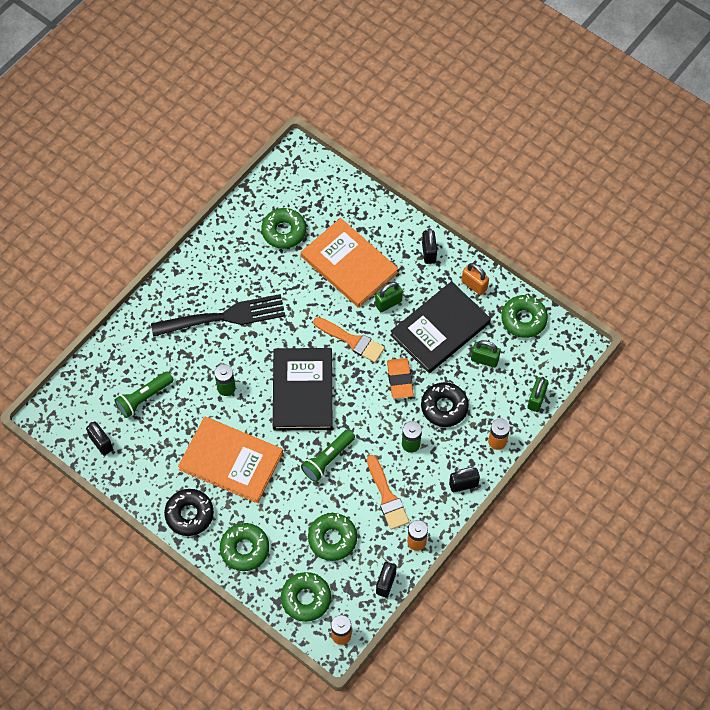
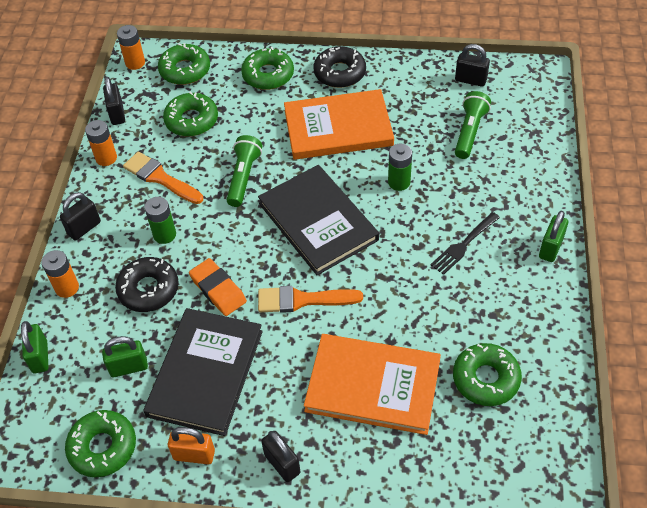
camera: 150 degrees right, 10 degrees down
black fork [151,294,285,337] -> black fork [430,212,500,275], size x0.52
green padlock [375,282,403,312] -> green padlock moved to [539,211,568,262]

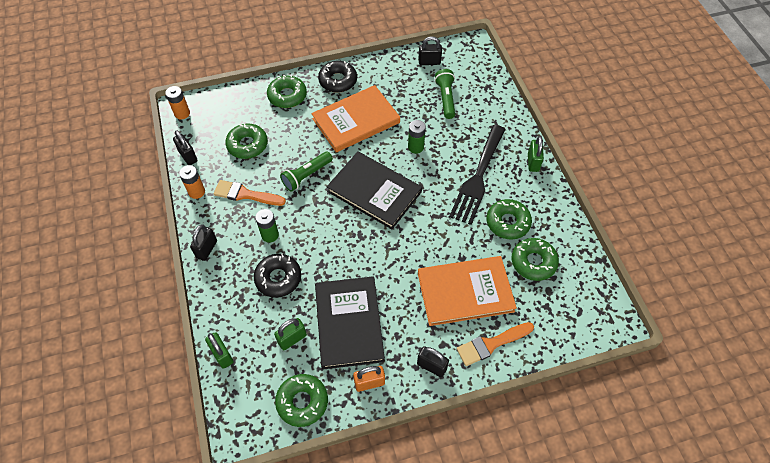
camera: 25 degrees left, 5 degrees up
orange battery [42,250,79,298] -> none
green donut [158,43,210,85] -> green donut moved to [487,199,532,240]
orange eraser [189,258,247,316] -> none
green flashlight [227,135,262,207] -> green flashlight turned 120 degrees counterclockwise [280,151,333,192]
orange brush [258,286,363,313] -> orange brush moved to [456,322,534,366]
black fork [430,212,500,275] -> black fork [449,125,505,225], size x1.91

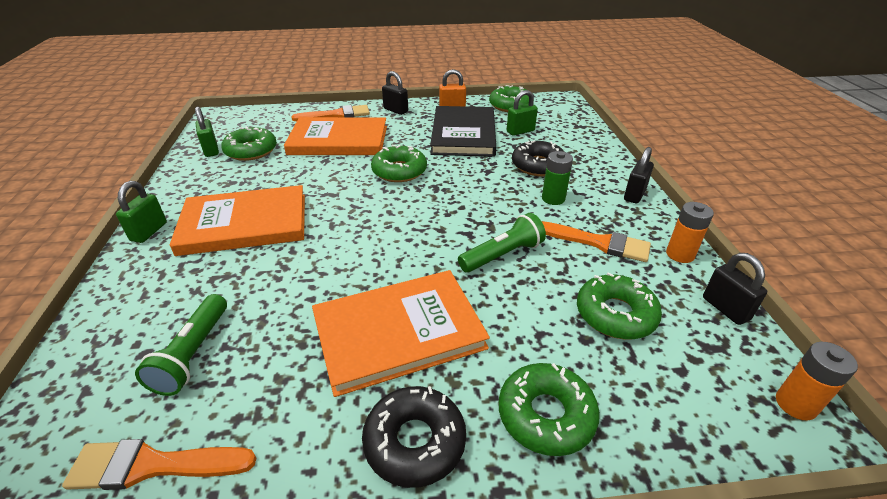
camera: 170 degrees left, 20 degrees down
green padlock [205,332,234,369] -> green padlock moved to [195,106,219,157]
black book [327,151,422,229] -> none
green battery [408,120,426,154] -> none
black padlock [418,36,442,65] -> orange brush [62,439,257,490]
black fork [449,125,505,225] -> orange book [170,185,305,256]
green donut [487,199,532,240] -> green donut moved to [371,145,427,182]

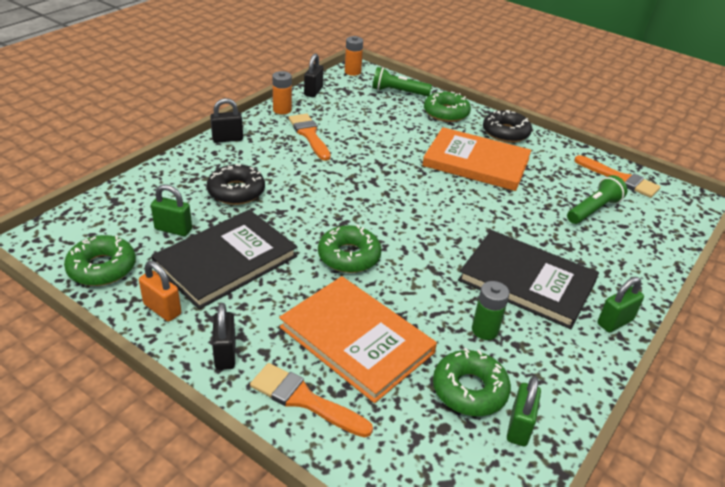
camera: 140 degrees left, 0 degrees up
orange book [170,185,305,256] -> black book [458,230,599,329]
green flashlight [458,213,546,273] -> green flashlight moved to [372,67,432,96]
green battery [542,151,573,205] -> green battery moved to [472,281,510,340]
green donut [577,272,662,339] -> none

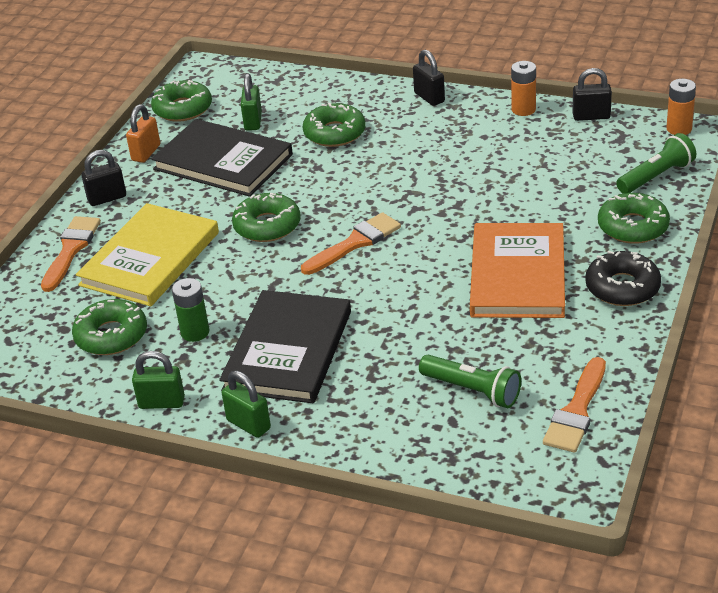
camera: 80 degrees right, 0 degrees up
black donut [207,164,265,205] -> green donut [303,103,366,147]
orange book [279,276,437,403] -> yellow book [76,203,219,307]
orange brush [289,114,331,161] -> orange brush moved to [301,212,401,275]
green flashlight [372,67,432,96] -> green flashlight turned 60 degrees clockwise [616,133,696,194]
green padlock [507,376,541,446] -> green padlock moved to [132,351,185,409]

